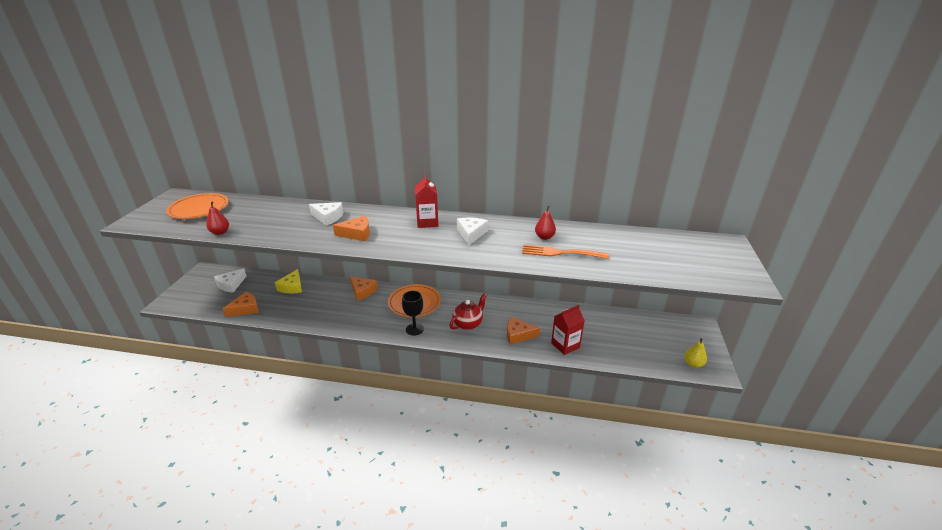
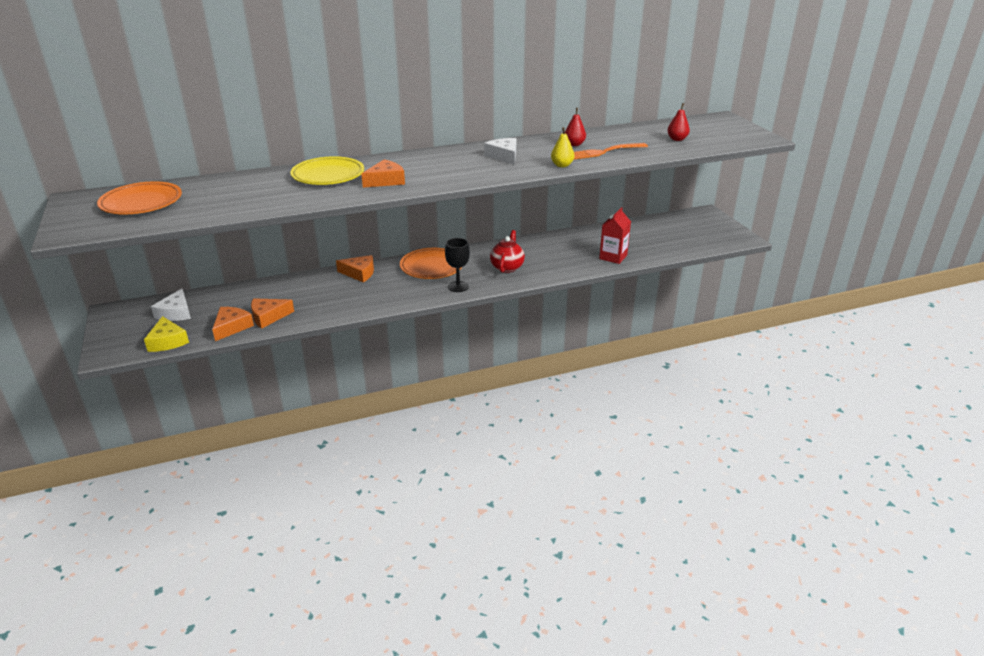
camera: 30 degrees left, 0 degrees up
red pear [206,201,229,235] -> red pear moved to [667,103,690,141]
yellow cheese [275,269,302,293] -> yellow cheese moved to [144,316,189,352]
white cheese [309,202,344,226] -> yellow plate [290,156,364,185]
red carton [415,174,438,228] -> none
orange cheese [507,317,540,345] -> orange cheese moved to [251,298,294,329]
yellow pear [684,338,707,368] -> yellow pear moved to [551,127,574,167]

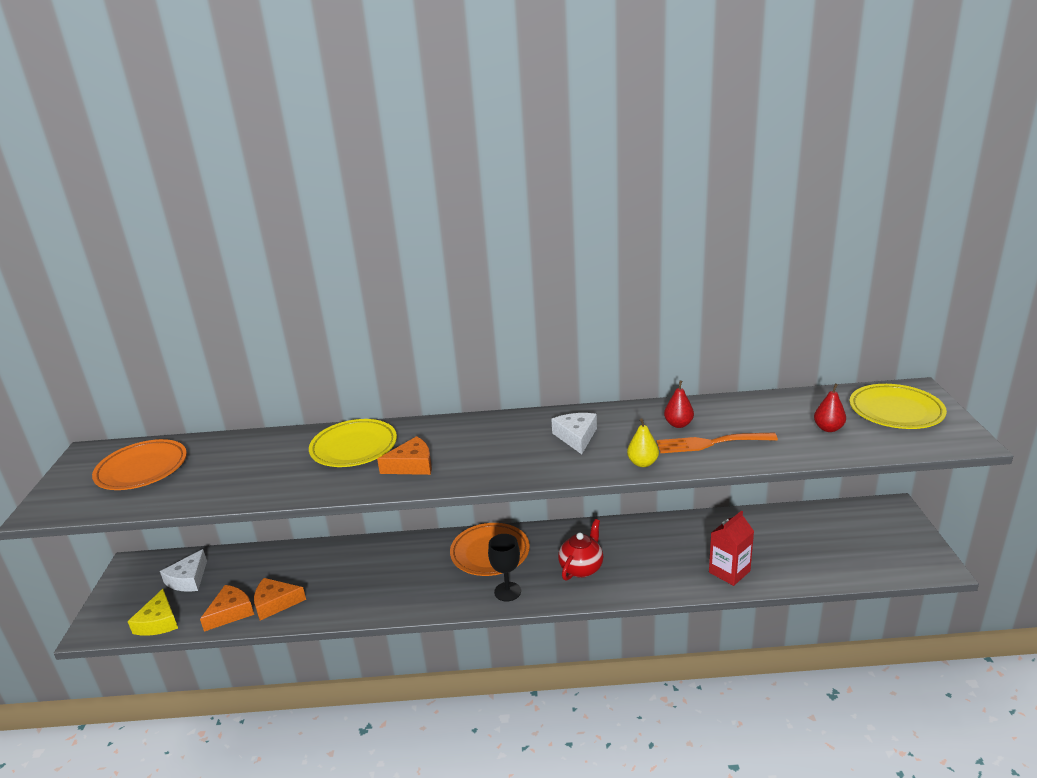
camera: 20 degrees right, 5 degrees down
orange cheese [336,255,374,282] -> none
none -> yellow plate [850,384,947,429]

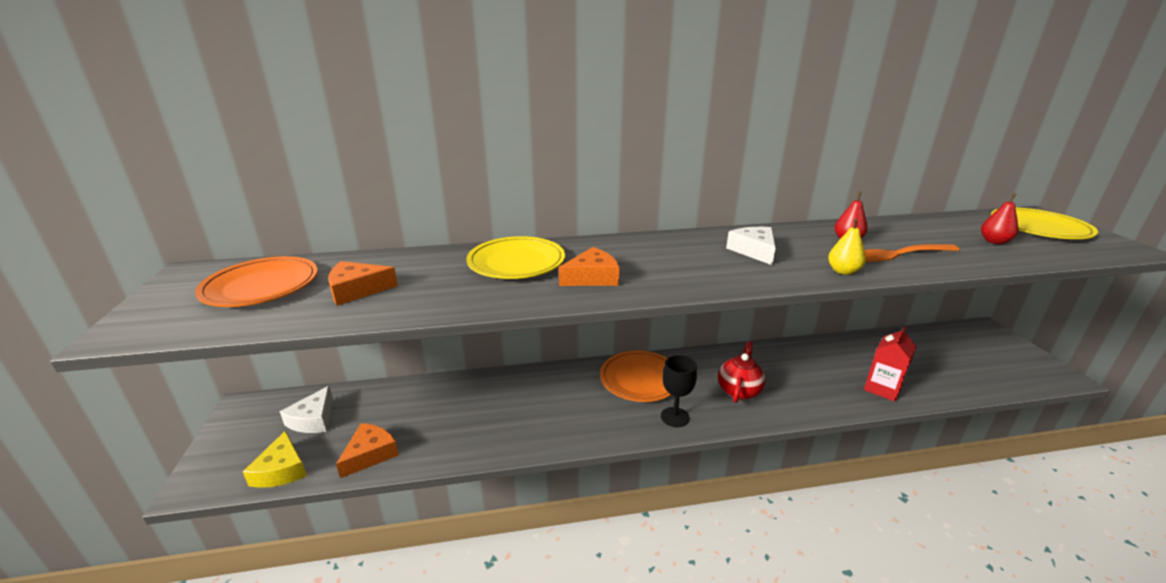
camera: 10 degrees left, 0 degrees up
orange cheese [254,578,306,621] -> orange cheese moved to [328,261,398,306]

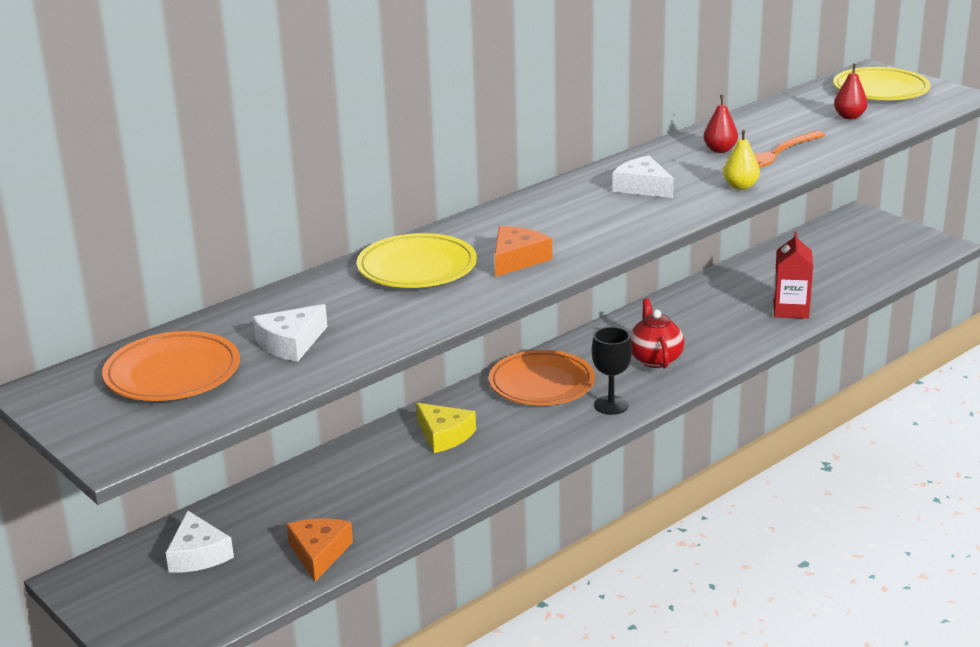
camera: 30 degrees left, 0 degrees up
yellow cheese [243,431,307,488] -> yellow cheese moved to [416,403,476,453]
orange cheese [328,261,398,306] -> white cheese [253,304,328,362]

